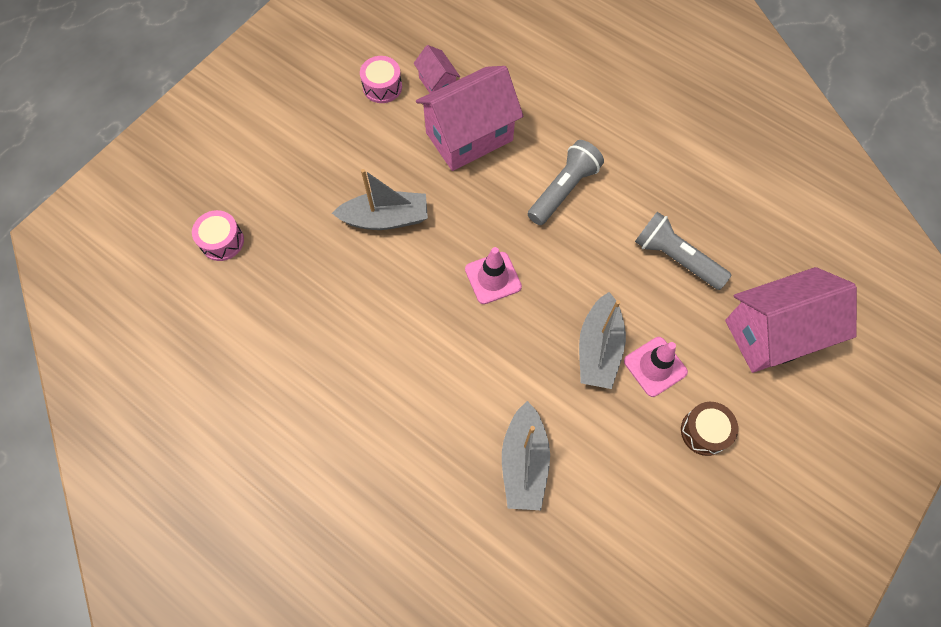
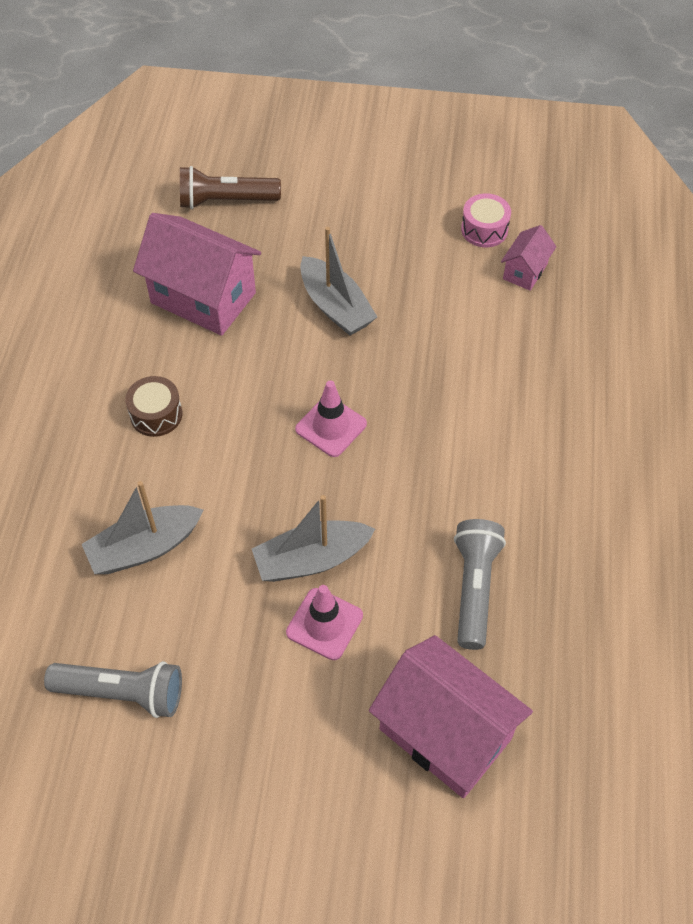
camera: 60 degrees right, 10 degrees down
pink drum [192,210,244,261] -> brown flashlight [180,166,281,209]
pink house [416,66,524,171] -> pink house moved to [133,213,261,336]
grey flashlight [528,140,604,225] -> grey flashlight moved to [44,661,182,718]
brown drum [681,402,738,456] -> brown drum moved to [125,376,182,437]

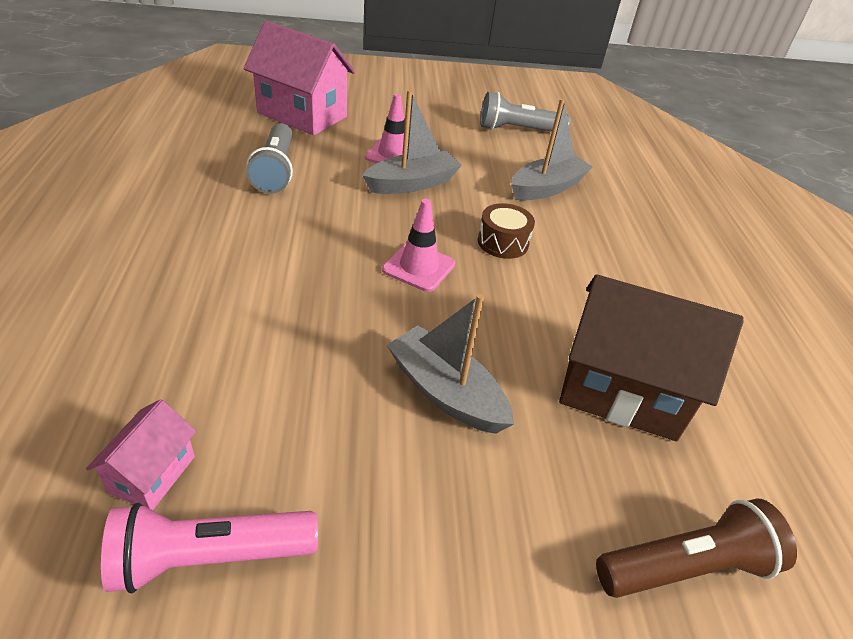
camera: 165 degrees right, 15 degrees down
brown drum [125,376,182,437] -> brown drum moved to [478,203,535,259]
pink house [133,213,261,336] -> brown house [559,275,744,441]
pink drum [461,193,511,247] -> pink flashlight [101,503,318,593]

